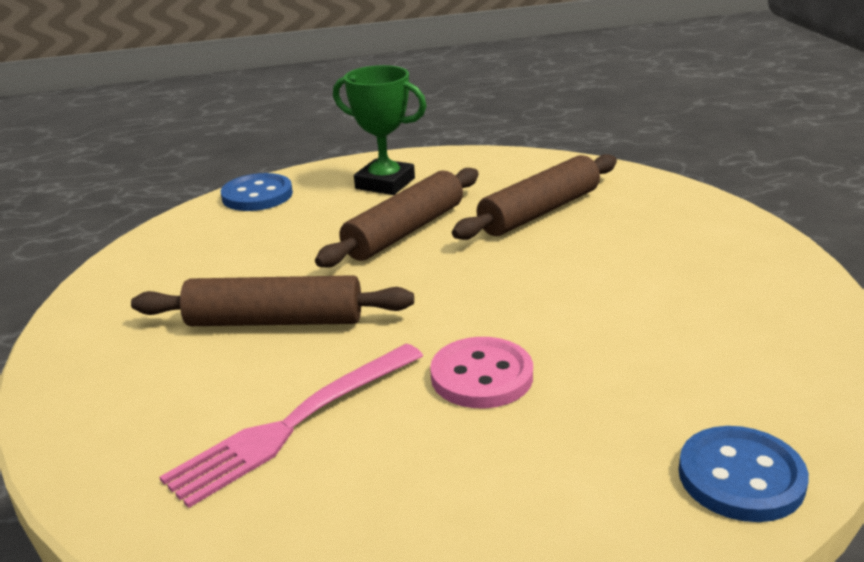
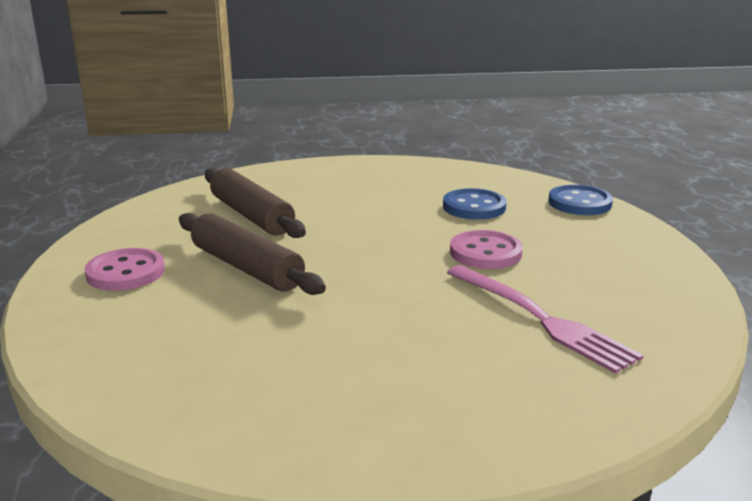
camera: 85 degrees left, 5 degrees down
brown rolling pin [131,275,414,326] -> none
blue button [221,173,293,211] -> blue button moved to [443,188,506,220]
green trophy [333,65,427,195] -> pink button [84,248,165,291]

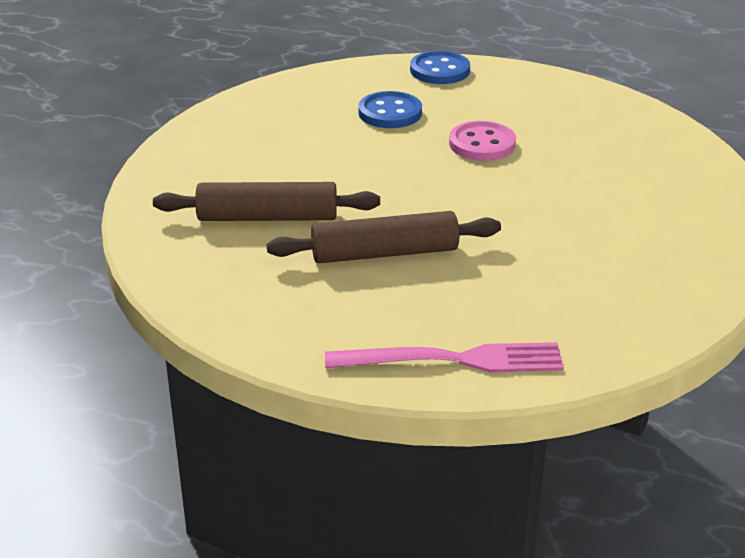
camera: 55 degrees left, 10 degrees up
pink button [84,248,165,291] -> none
pink fork [447,265,644,374] -> pink fork moved to [325,342,564,373]

